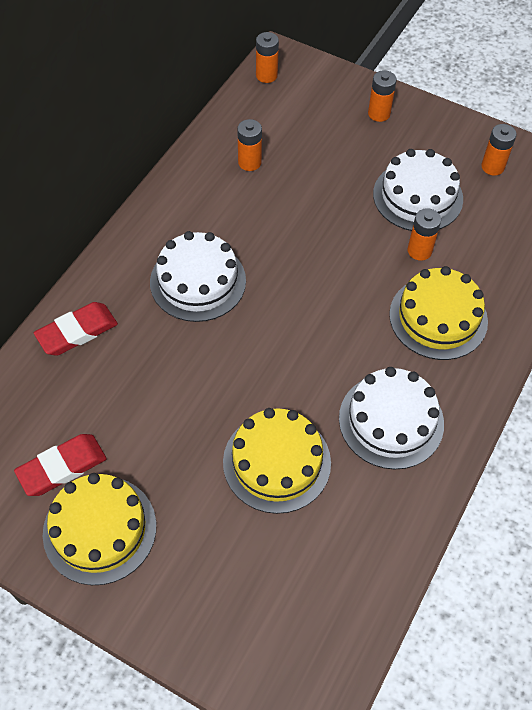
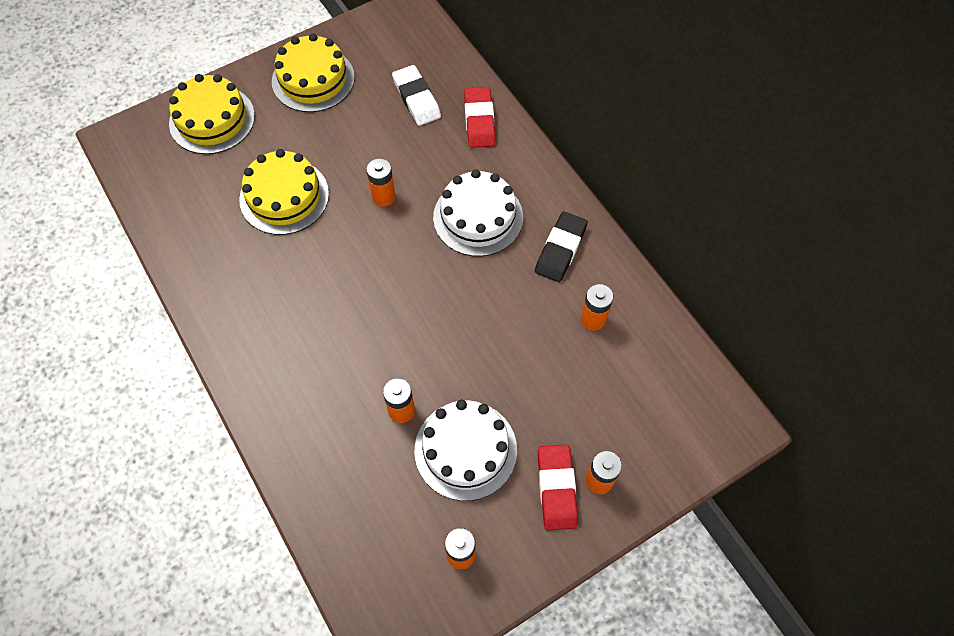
camera: 120 degrees right, 5 degrees up
red eraser [14,434,107,496] -> red eraser moved to [538,445,578,530]
orange battery [256,32,279,83] -> orange battery moved to [366,158,396,207]
white cake [339,367,444,469] -> none
yellow cake [389,266,488,360] -> yellow cake moved to [169,74,255,154]
none -> white eraser [392,65,441,126]
none -> black eraser [535,212,588,282]

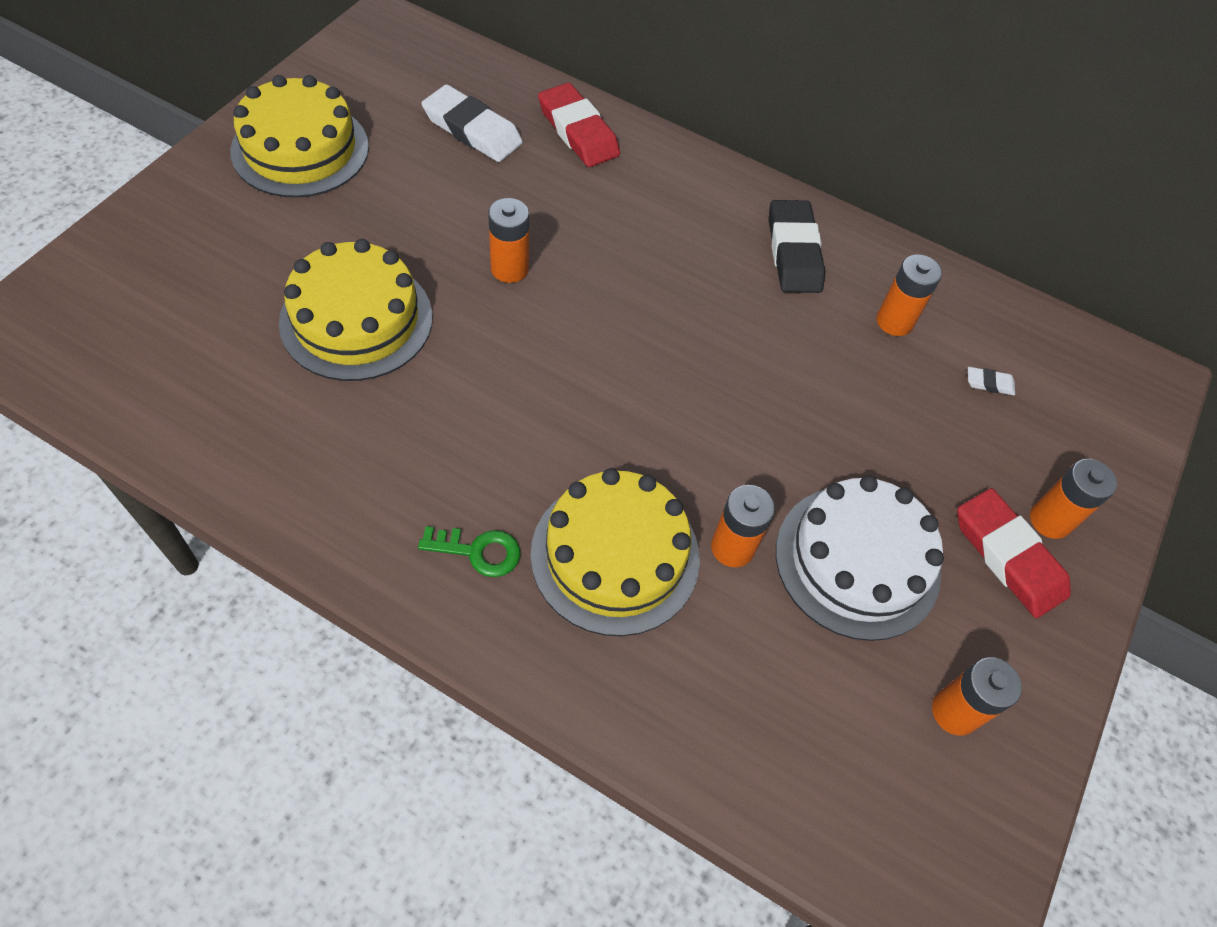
camera: 35 degrees left, 5 degrees down
yellow cake [169,74,255,154] -> yellow cake moved to [531,468,700,636]
white cake [433,169,523,257] -> none
none -> green key [418,526,520,577]
none -> white eraser [968,367,1015,395]

